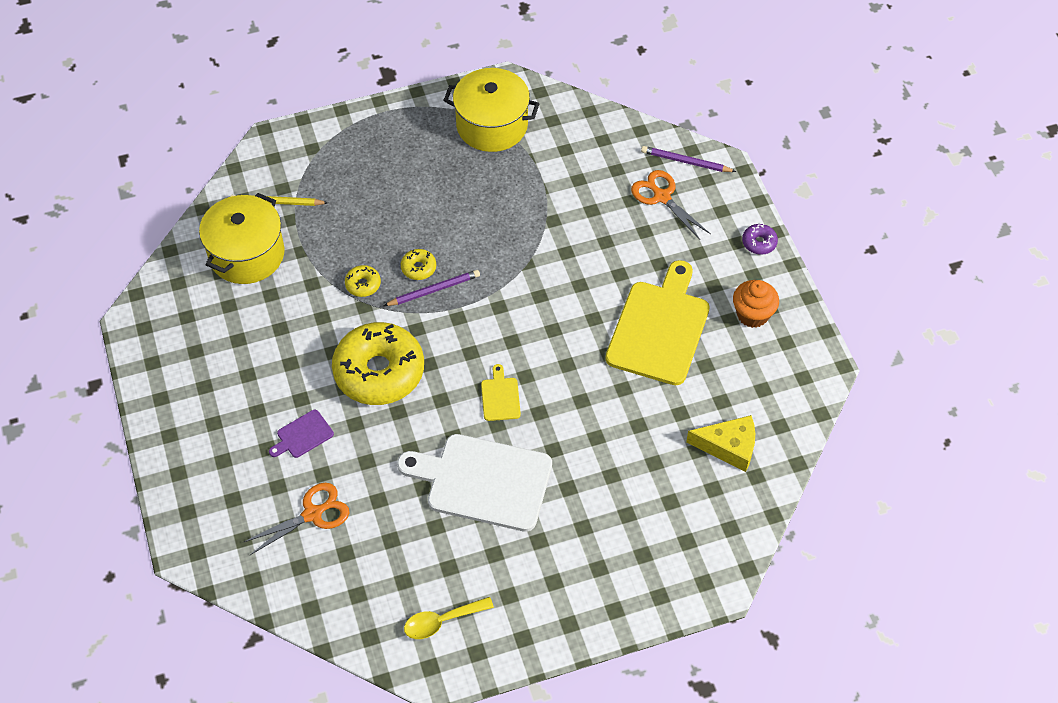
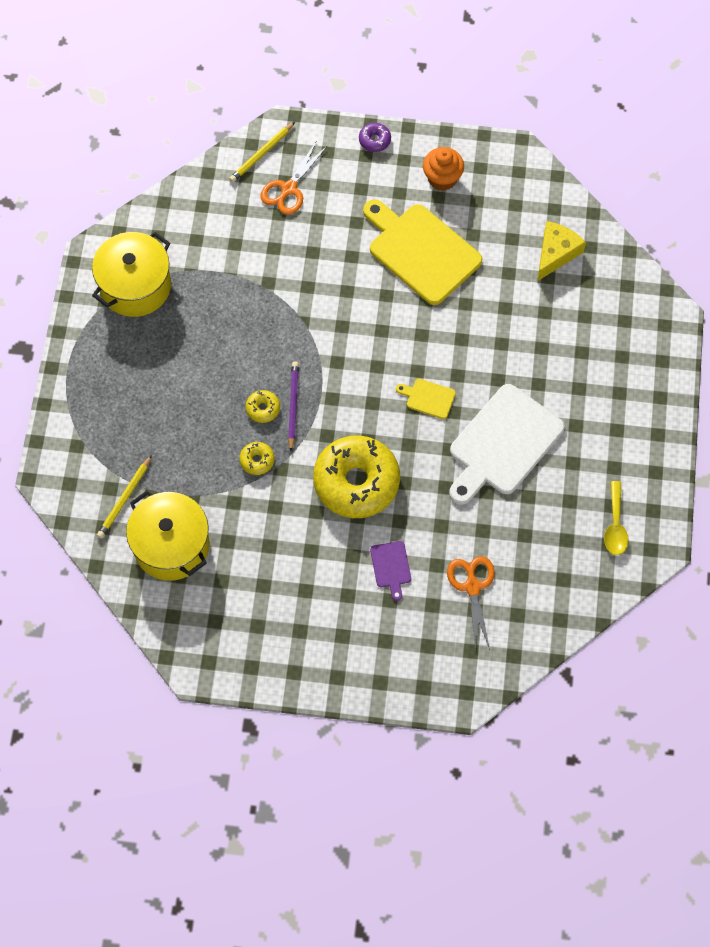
camera: 65 degrees left, 10 degrees up
orange scissors [631,170,711,240] -> orange scissors turned 45 degrees counterclockwise [260,142,327,215]
purple pencil [641,146,736,172] -> yellow pencil [229,122,295,182]

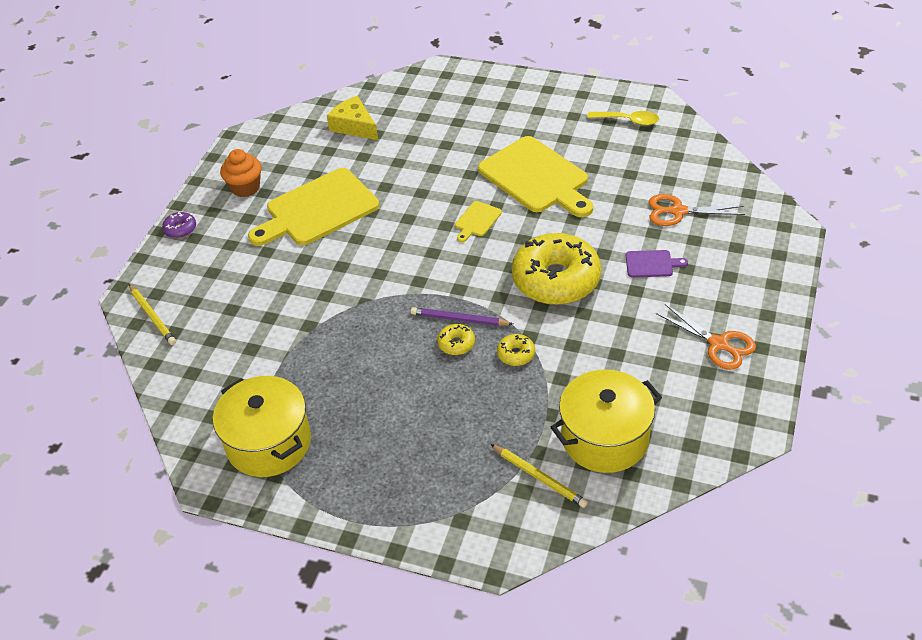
camera: 75 degrees left, 20 degrees down
orange scissors [260,142,327,215] -> orange scissors moved to [656,304,756,370]
white cutting board [449,384,565,505] -> yellow cutting board [478,136,593,217]

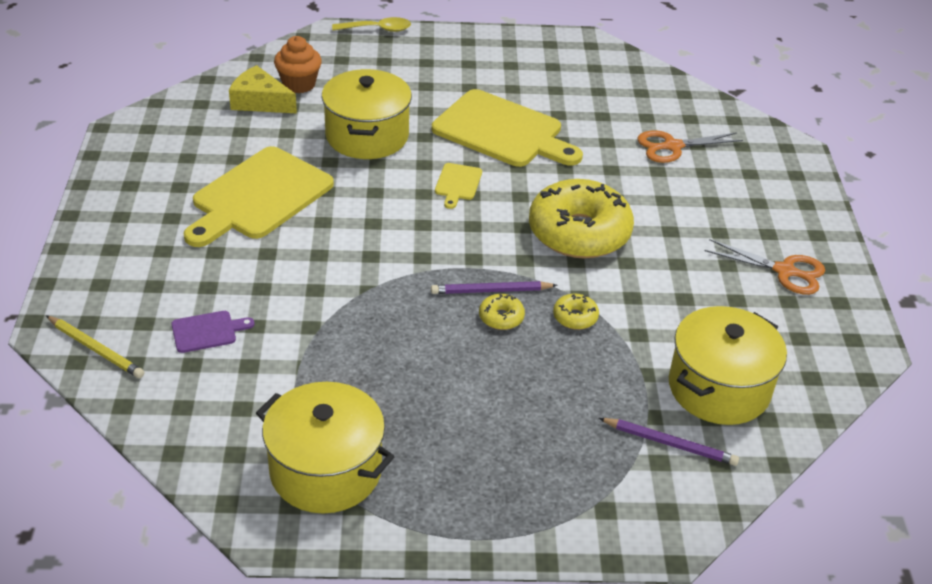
camera: 25 degrees left, 5 degrees down
purple donut [162,211,196,238] -> none
orange cupcake [220,149,262,197] -> orange cupcake moved to [274,36,322,93]
yellow pencil [491,444,588,508] -> purple pencil [599,418,739,466]
yellow spoon [587,111,659,126] -> yellow spoon moved to [332,17,411,32]
purple cutting board [626,250,688,277] -> purple cutting board moved to [171,311,254,353]
none -> yellow pot [322,69,412,159]

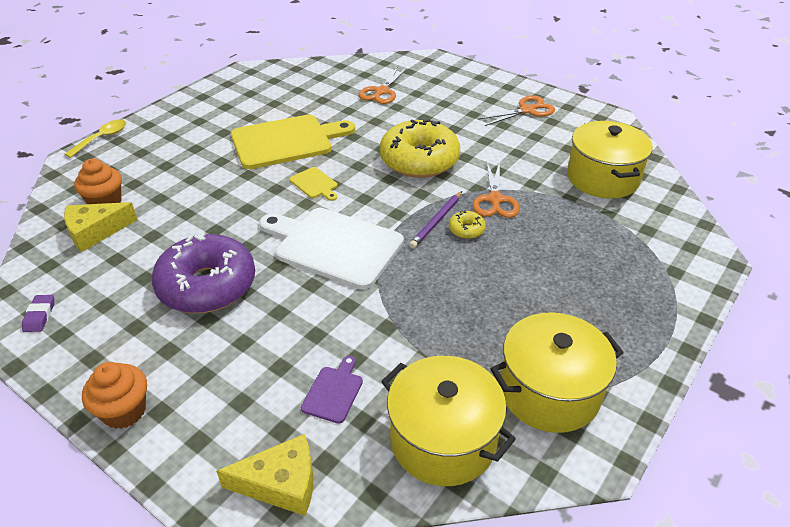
camera: 50 degrees left, 0 degrees up
yellow pencil [46,315,144,378] -> yellow cheese [216,434,313,516]
yellow cutting board [183,146,334,247] -> purple donut [152,232,255,314]
yellow pot [322,69,412,159] -> yellow pot moved to [381,356,516,486]
yellow donut [553,294,599,330] -> orange scissors [472,161,520,218]
purple pencil [599,418,739,466] -> none
none -> purple eraser [22,295,54,332]
none -> orange cupcake [82,362,147,429]
none -> white cutting board [259,208,404,290]

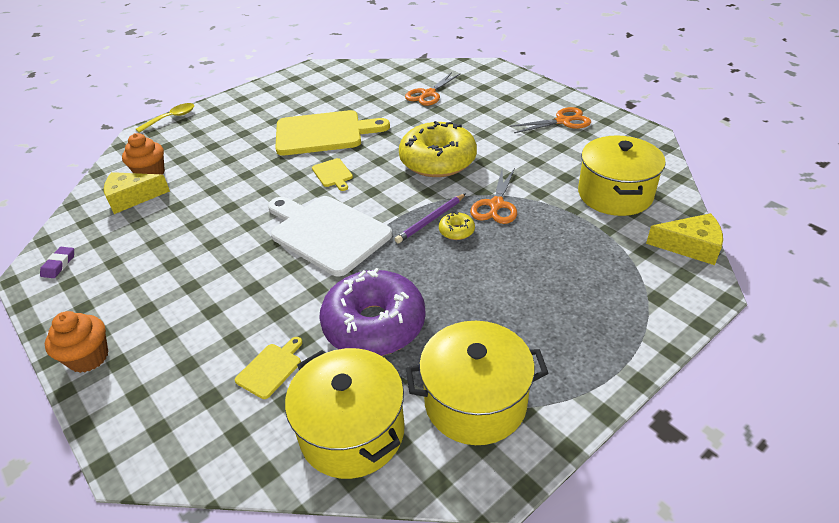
camera: 15 degrees right, 0 degrees up
purple donut [152,232,255,314] -> purple donut moved to [319,268,426,356]
yellow cheese [216,434,313,516] -> yellow cheese moved to [646,213,723,265]
purple cutting board [301,356,363,424] -> yellow cutting board [235,337,302,399]

